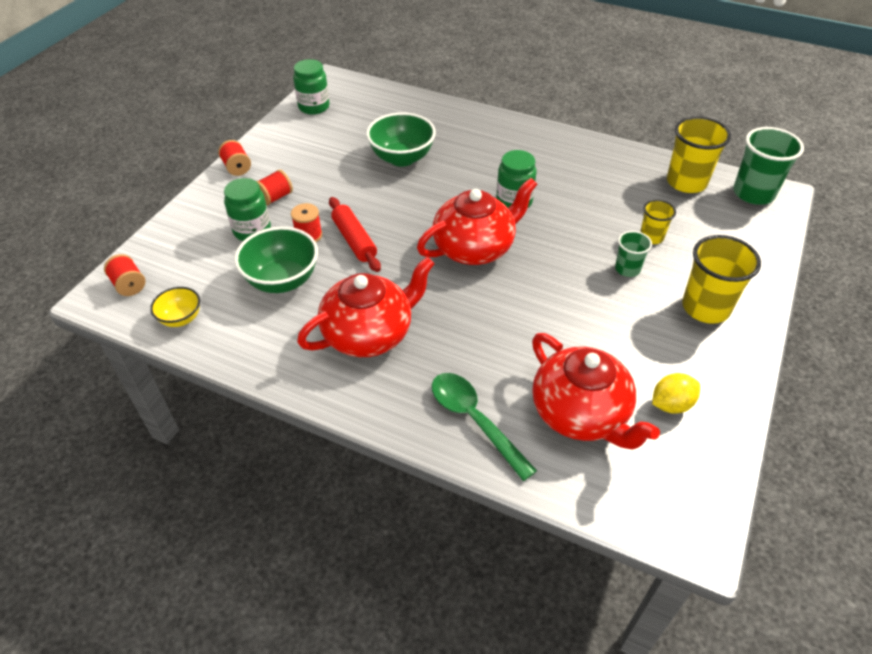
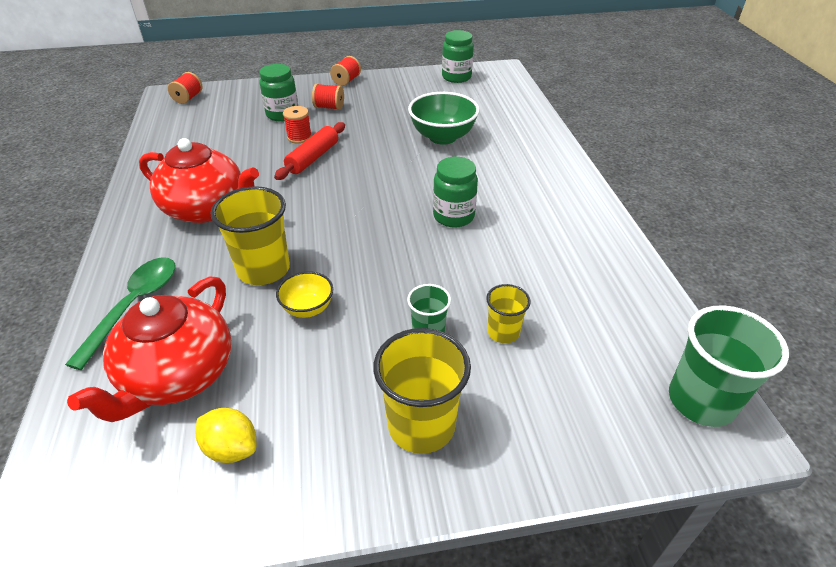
camera: 55 degrees right, 5 degrees down
yellow bowl [150,287,200,327] -> yellow bowl moved to [276,271,333,318]
green bowl [234,227,318,293] -> none
red teapot [417,178,537,265] -> none
yellow cup [667,116,731,193] -> yellow cup moved to [211,186,290,285]

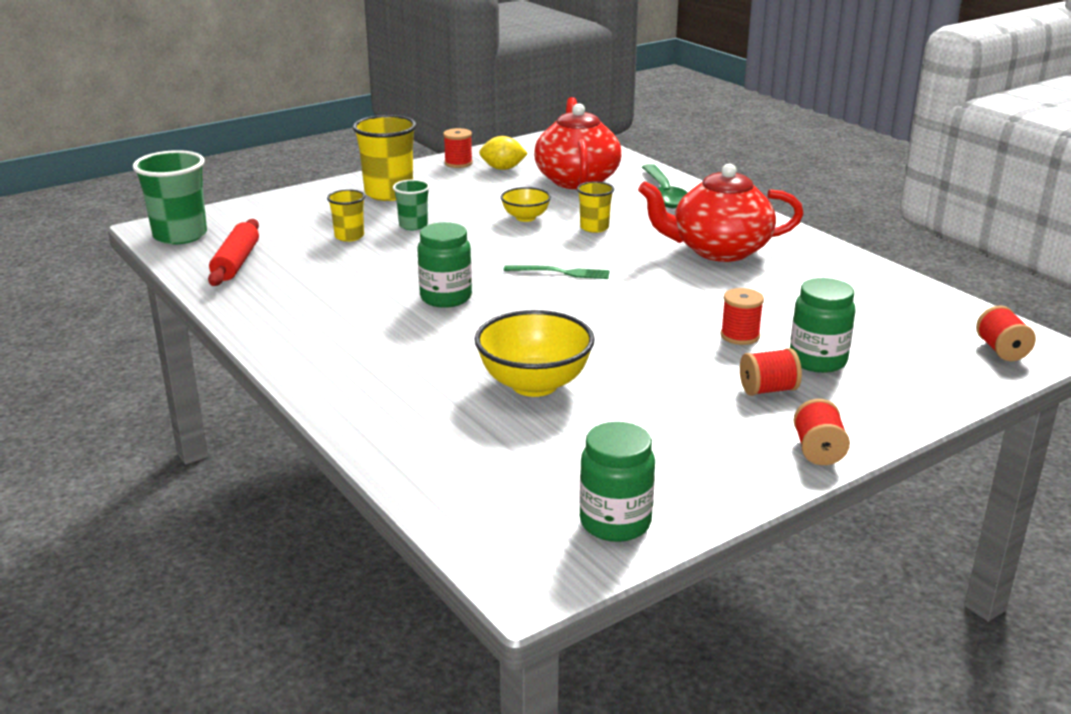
camera: 155 degrees right, 15 degrees down
yellow cup [211,186,290,285] -> yellow cup [577,182,614,233], size x0.55
red rolling pin [274,122,345,180] -> red rolling pin moved to [208,219,259,286]
green bowl [408,92,480,144] -> yellow bowl [475,310,595,397]
none -> red spool [443,128,473,168]
none -> green fork [504,265,610,279]

